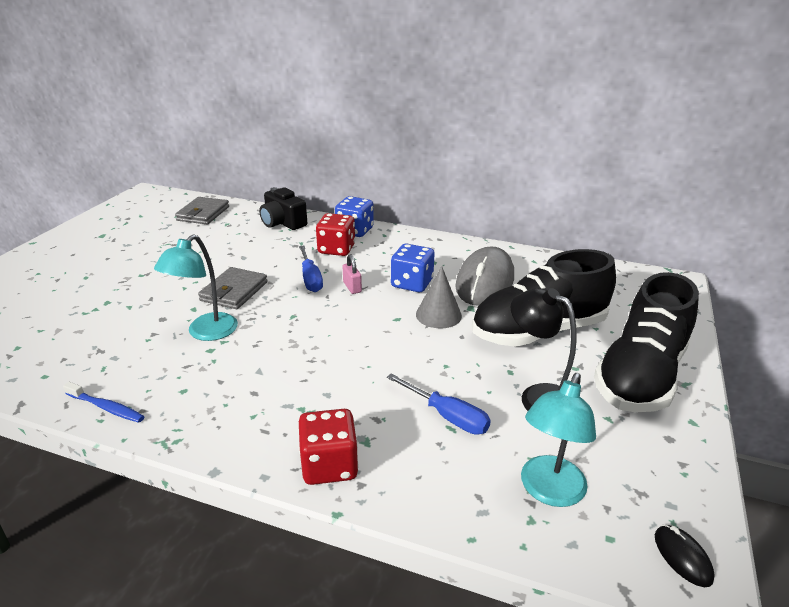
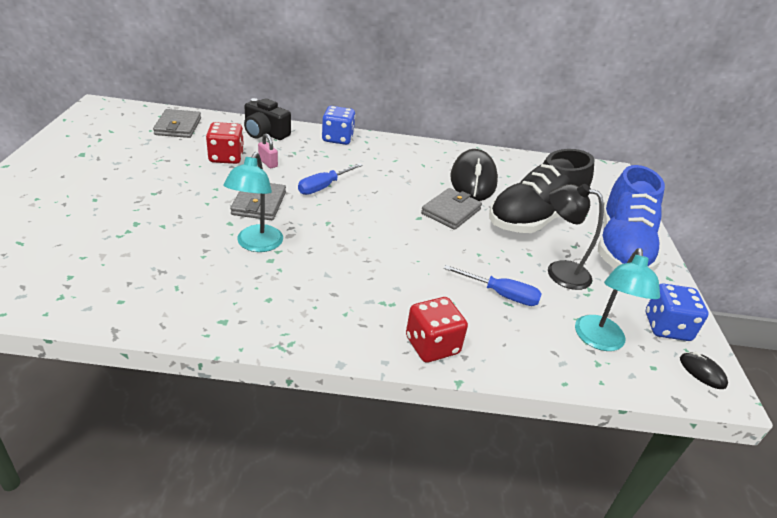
camera: 20 degrees left, 5 degrees up
blue toothbrush [63,382,145,423] -> none
blue screwdriver [299,245,323,292] -> blue screwdriver turned 75 degrees clockwise [298,163,363,195]
red dice [316,213,355,256] -> red dice moved to [206,122,244,164]
pink padlock [343,254,362,294] -> pink padlock moved to [258,134,278,168]
blue dice [391,243,435,292] -> blue dice moved to [646,284,709,341]
grey cone [416,266,462,328] -> grey wallet [421,188,482,230]
grey mouse [455,246,514,306] -> black mouse [450,149,498,201]
black shoe [594,272,699,413] -> blue shoe [598,165,665,271]

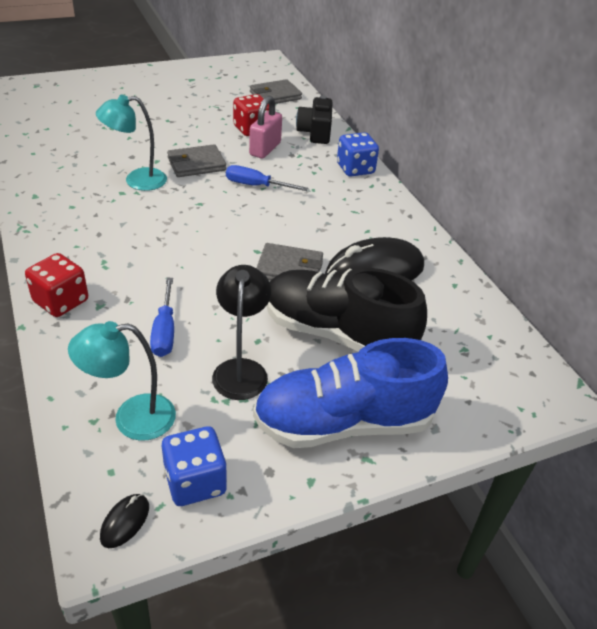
camera: 65 degrees right, 5 degrees up
pink padlock [258,134,278,168] -> pink padlock [249,96,282,159], size x1.75

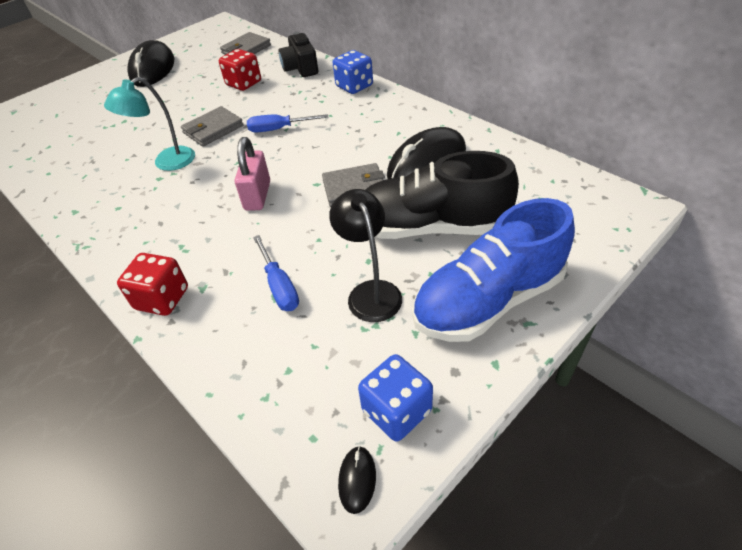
camera: 15 degrees left, 5 degrees up
turquoise lamp [68,321,176,441] -> none
pink padlock [249,96,282,159] -> pink padlock moved to [235,137,270,211]
none -> black mouse [128,40,174,87]

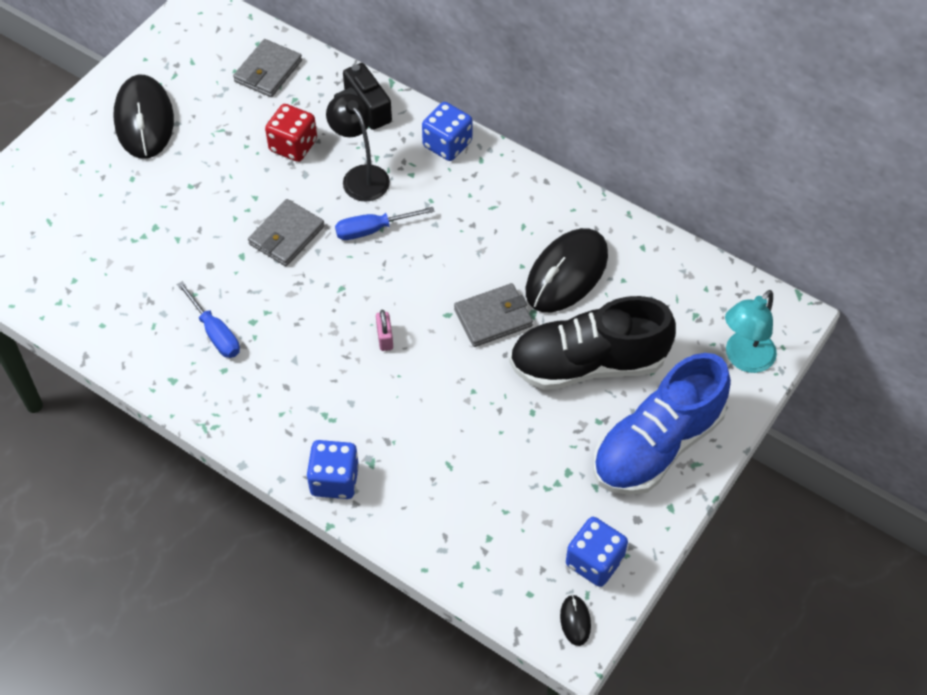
camera: 15 degrees left, 10 degrees up
turquoise lamp [104,77,195,171] -> turquoise lamp moved to [725,290,777,373]
red dice [117,253,188,316] -> blue dice [307,440,359,499]
pink padlock [235,137,270,211] -> pink padlock [376,310,393,351], size x0.57
blue screwdriver [253,235,299,311] -> blue screwdriver moved to [177,281,240,358]
black lamp [329,189,402,322] -> black lamp moved to [326,94,390,201]

